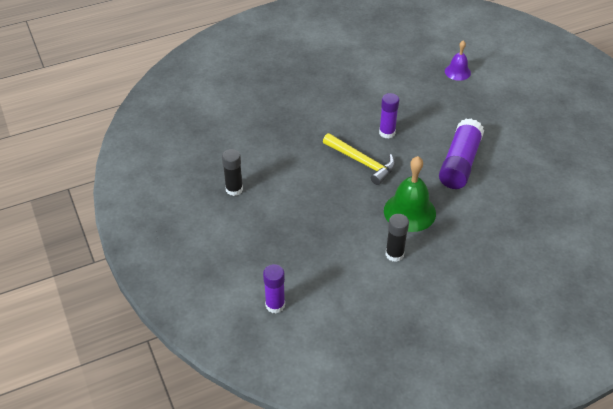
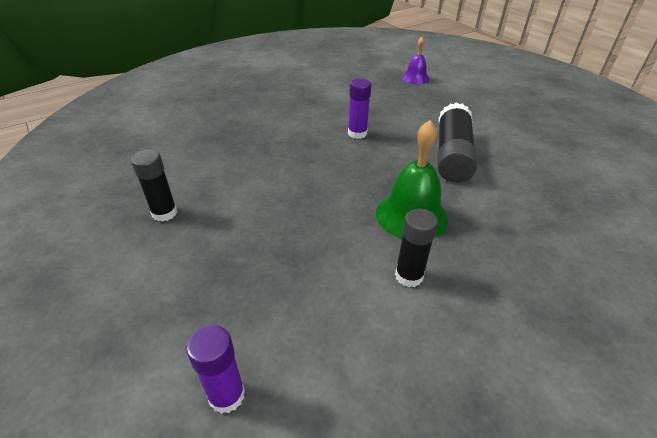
camera: 10 degrees left, 5 degrees down
yellow hammer [323,133,395,185] -> none
purple glue stick [439,119,484,189] -> black glue stick [437,102,477,183]

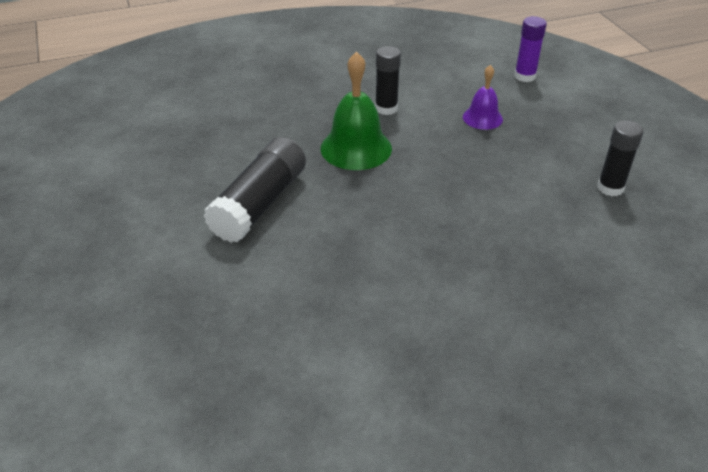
camera: 165 degrees left, 0 degrees up
purple glue stick [348,78,371,139] -> none
purple bell [402,37,429,84] -> purple bell moved to [463,65,503,130]

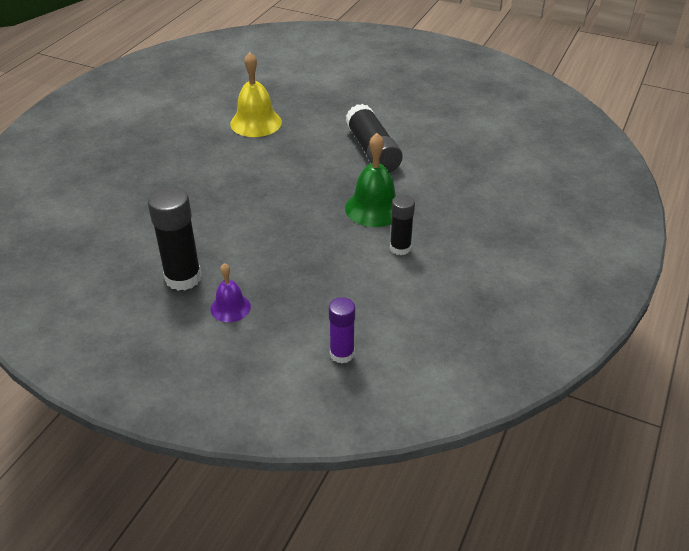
camera: 135 degrees right, 0 degrees up
purple bell [463,65,503,130] -> purple bell moved to [211,263,251,322]
black glue stick [597,121,644,196] -> black glue stick [148,187,201,291], size x1.62
none -> yellow bell [230,52,282,137]

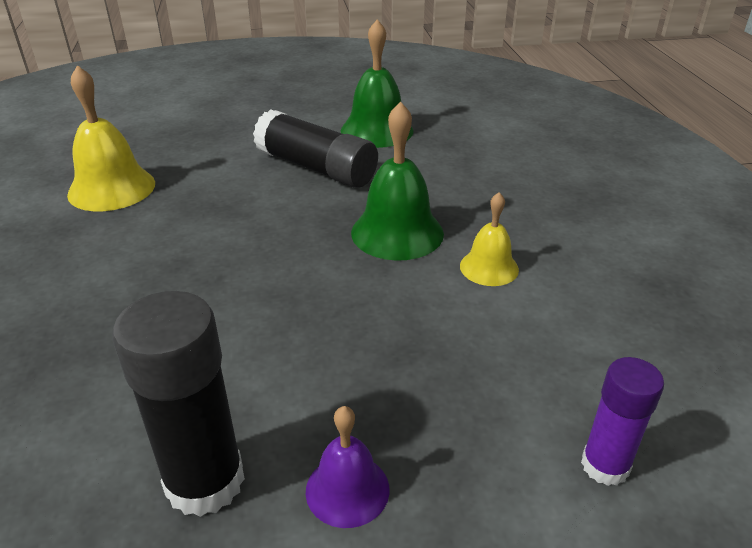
camera: 35 degrees left, 5 degrees down
black glue stick [390,195,415,255] -> yellow bell [460,192,519,286]
none -> green bell [341,19,414,148]

